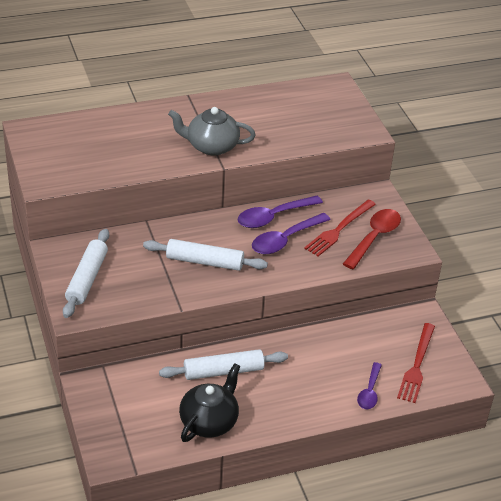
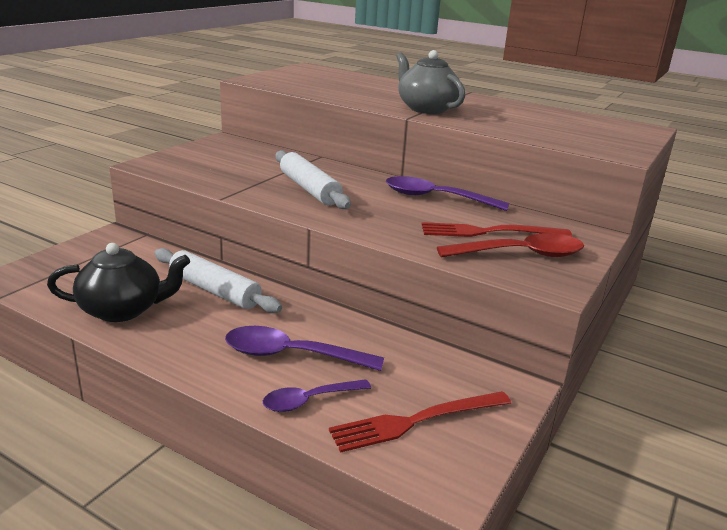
camera: 50 degrees right, 15 degrees down
white rolling pin [63,229,109,318] -> none
purple spoon [252,213,331,254] -> purple spoon moved to [225,326,384,371]

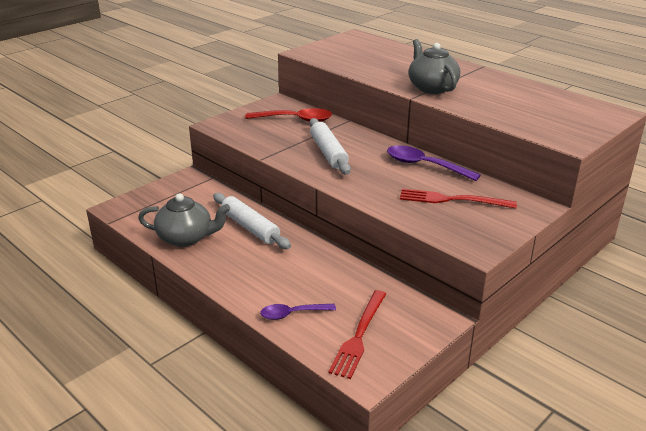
camera: 15 degrees right, 5 degrees up
black teapot [47,243,190,322] -> grey teapot [138,193,230,247]
purple spoon [225,326,384,371] -> none
red fork [329,391,511,453] -> red fork turned 60 degrees counterclockwise [328,290,386,379]
red spoon [437,233,584,257] -> red spoon moved to [245,108,332,122]

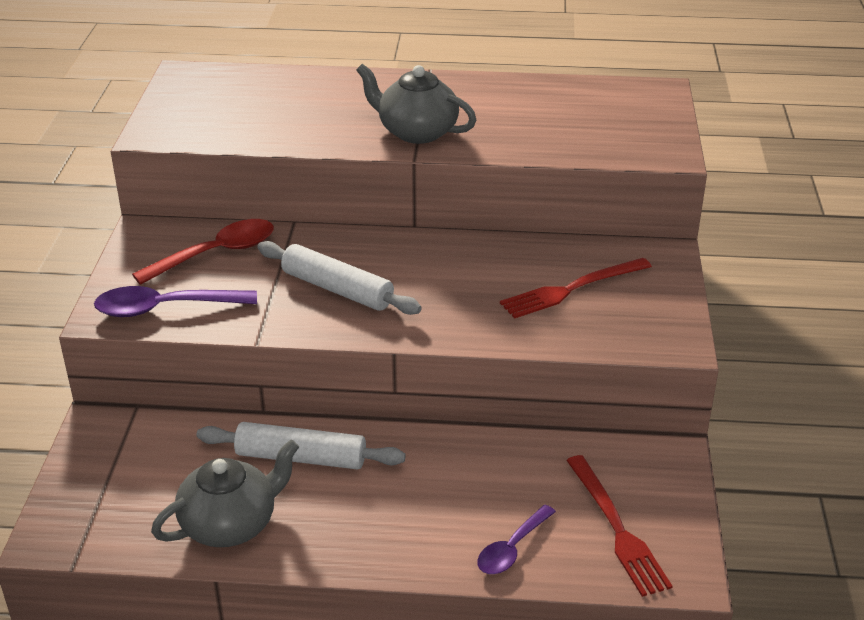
camera: 40 degrees left, 5 degrees up
purple spoon [387,145,481,181] -> purple spoon moved to [94,286,257,317]

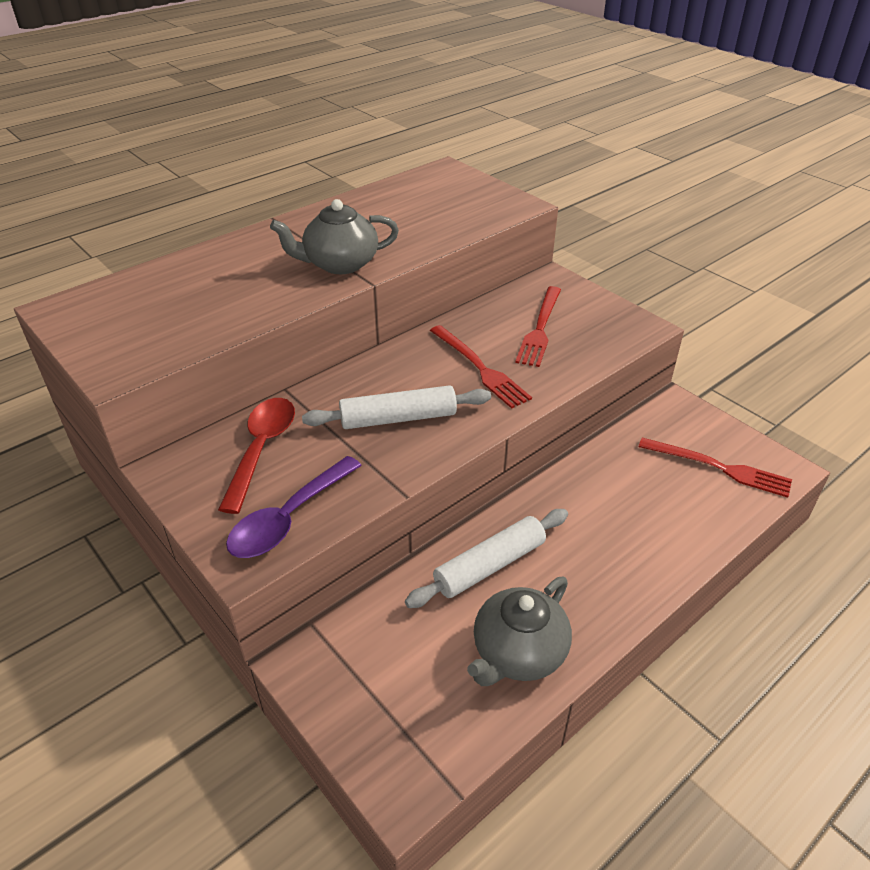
camera: 45 degrees left, 5 degrees up
grey teapot [151,439,299,547] -> grey teapot turned 150 degrees counterclockwise [467,577,572,686]
purple spoon [477,505,556,574] -> none
none -> red fork [430,325,532,409]

